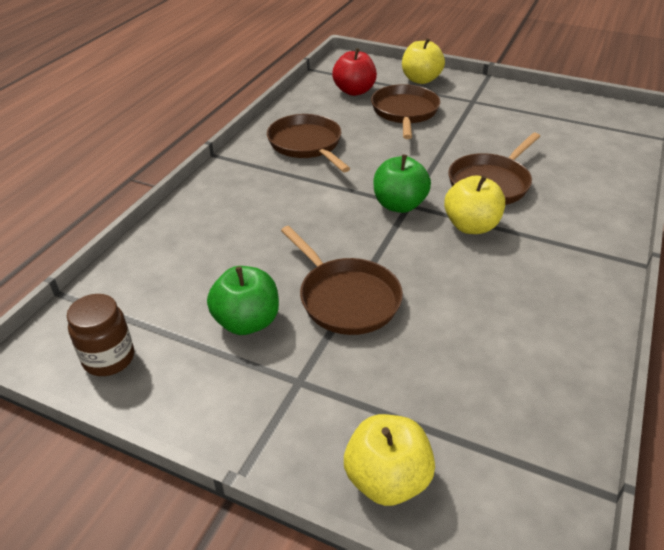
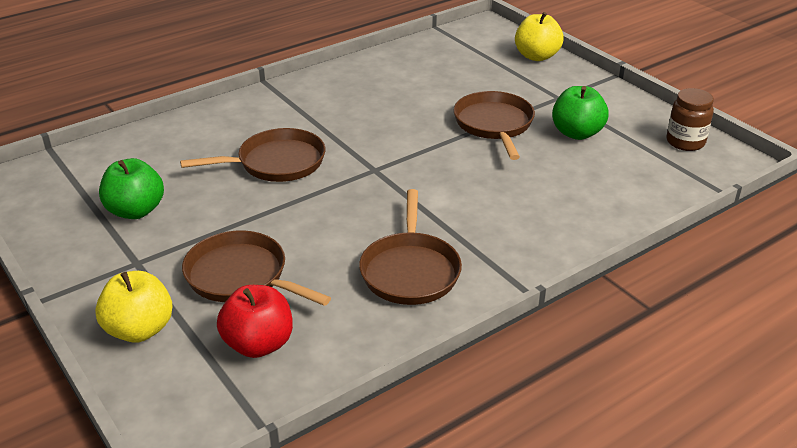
camera: 150 degrees left, 5 degrees down
brown pan [371,84,441,139] -> brown pan turned 90 degrees clockwise [182,231,331,306]
green apple [374,154,431,213] -> green apple moved to [99,158,164,219]
yellow apple [444,175,505,234] -> none

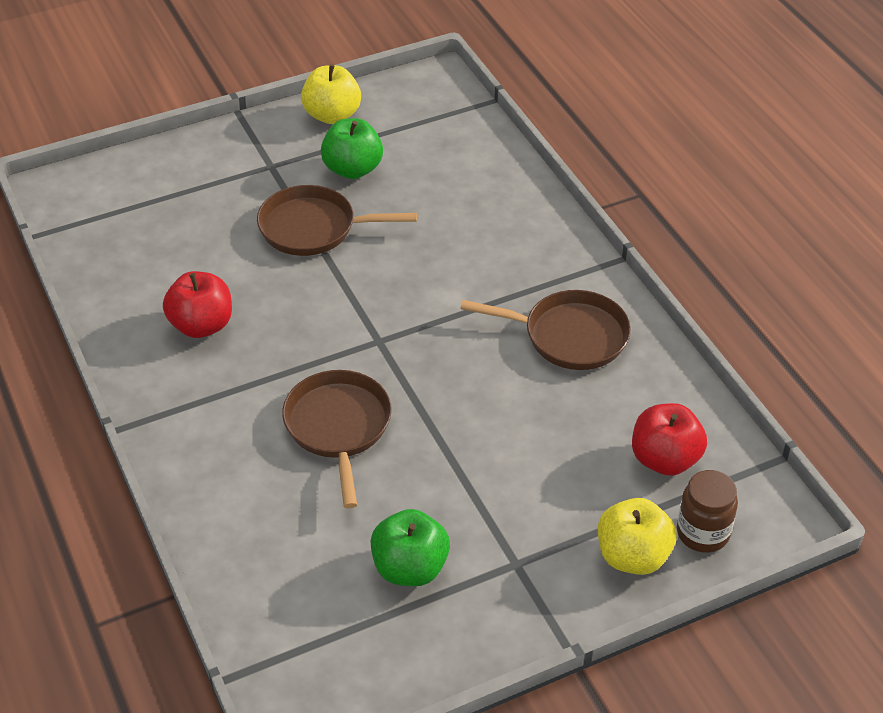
camera: 80 degrees left, 10 degrees up
brown pan [182,231,331,306] -> none
yellow apple [515,12,564,61] -> yellow apple moved to [301,65,361,124]
brown jar [666,88,714,151] -> brown jar moved to [677,470,738,553]
none -> red apple [163,271,232,338]

